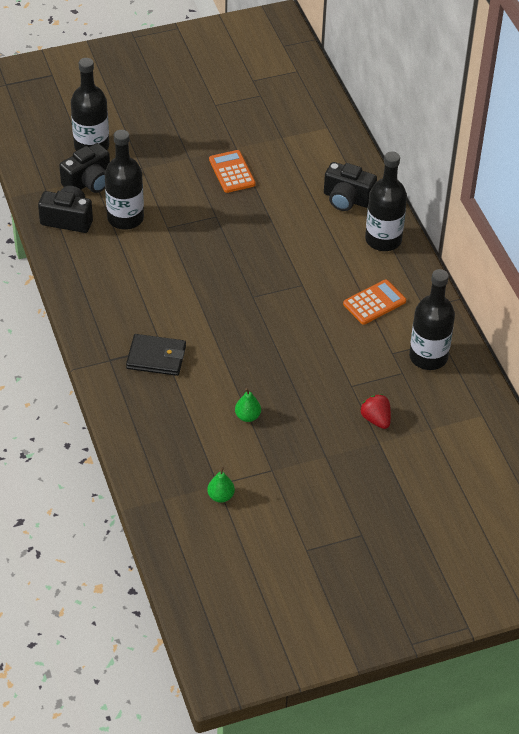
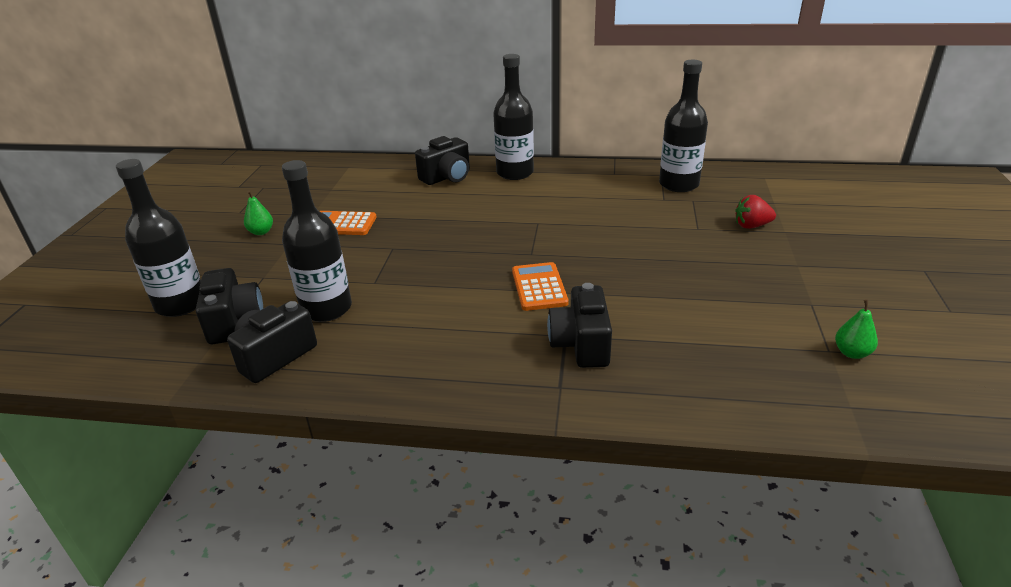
camera: 60 degrees left, 15 degrees down
black wallet [126,334,186,376] -> black camera [547,283,612,368]
green pear [235,388,261,422] -> green pear moved to [244,190,273,235]
orange calculator [343,280,406,325] -> orange calculator moved to [512,262,569,311]

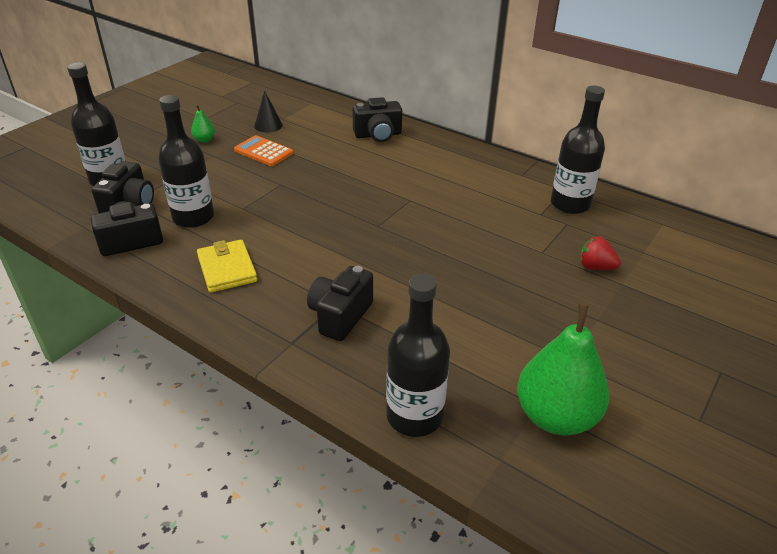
camera: 25 degrees right, 5 degrees up
black bottle [493,54,534,180] -> black bottle moved to [386,274,450,437]
orange calculator [512,262,569,311] -> none
green pear [835,299,878,359] -> green pear [517,303,609,435], size x2.32
none -> yellow wallet [197,240,257,293]
none -> black cone [254,90,283,133]

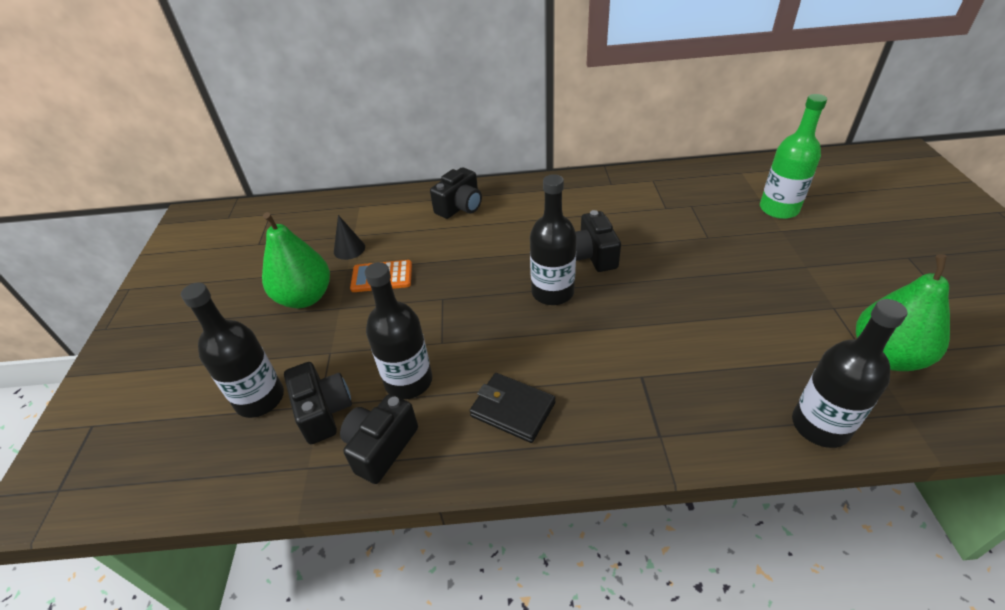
camera: 35 degrees left, 5 degrees up
green pear [191,105,215,143] -> green pear [262,212,330,308], size x2.32
yellow wallet [197,240,257,293] -> black wallet [470,373,555,443]
black camera [307,266,373,341] -> black camera moved to [576,210,621,272]
black bottle [551,86,605,214] -> black bottle moved to [530,174,577,305]
red strawberry [580,236,621,270] -> none
none -> green bottle [760,94,827,219]

